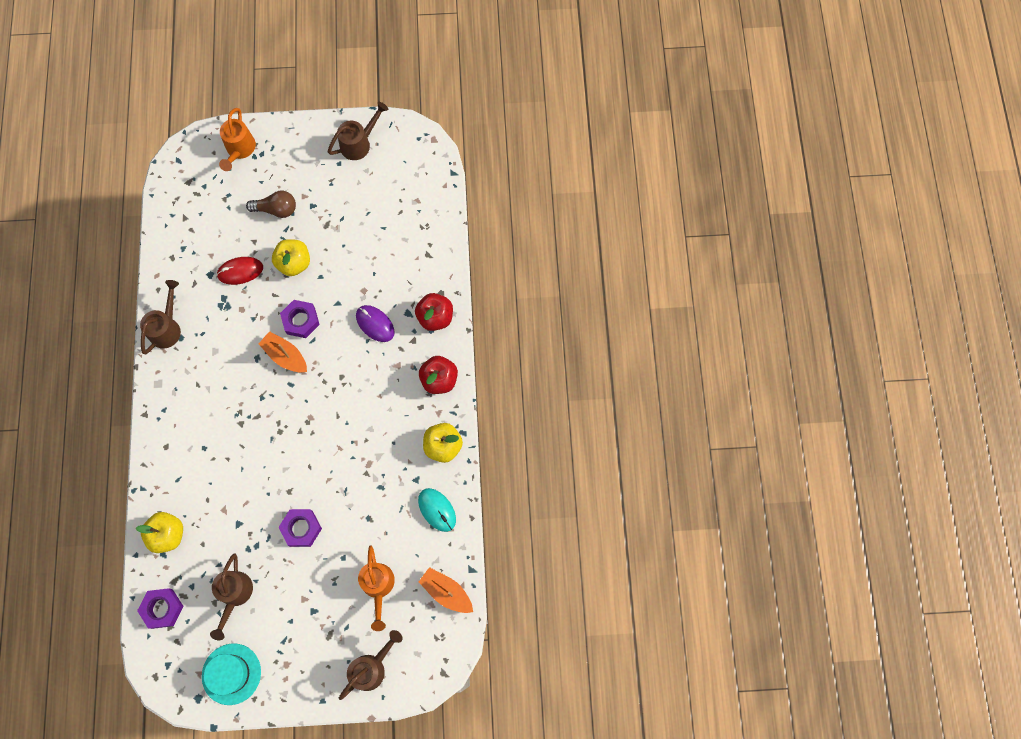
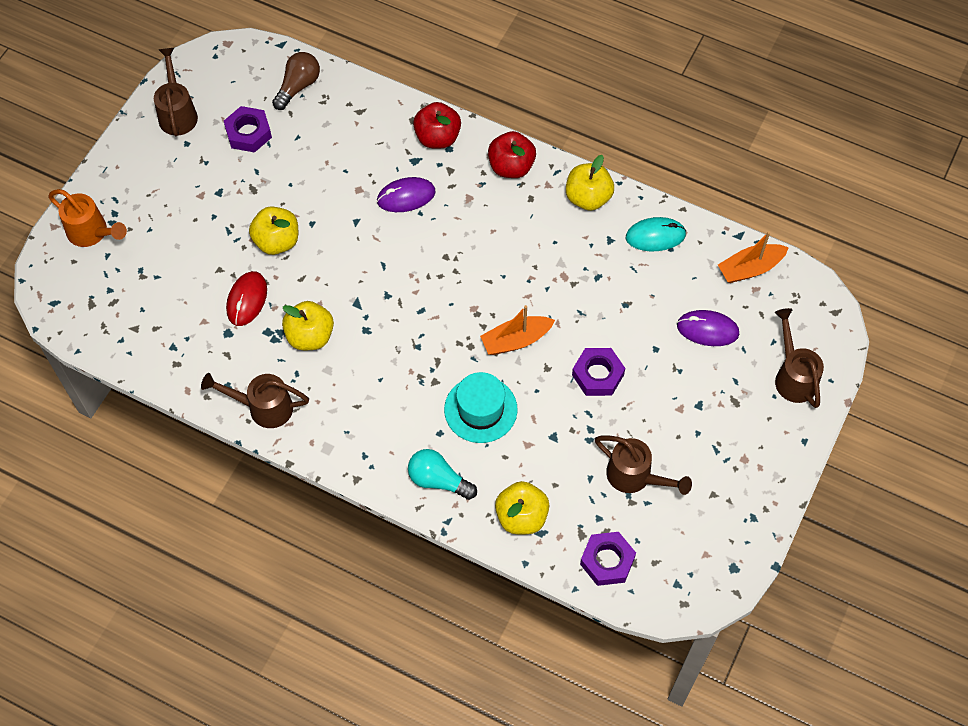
camera: 60 degrees left, 10 degrees down
brown watering can [140,280,181,354] -> brown watering can turned 45 degrees counterclockwise [201,373,309,428]
turquoise hat [202,643,261,705] -> turquoise hat moved to [444,372,518,443]
brown light bulb [246,191,296,218] -> brown light bulb moved to [272,52,320,110]
orange boat [258,331,307,373] -> orange boat moved to [480,305,555,355]
purple nut [280,300,320,338] -> purple nut moved to [224,106,272,153]
orange watering can [358,546,395,631] -> purple mouse [677,310,739,346]
none -> yellow apple [282,301,334,350]
none -> turquoise light bulb [408,449,477,500]

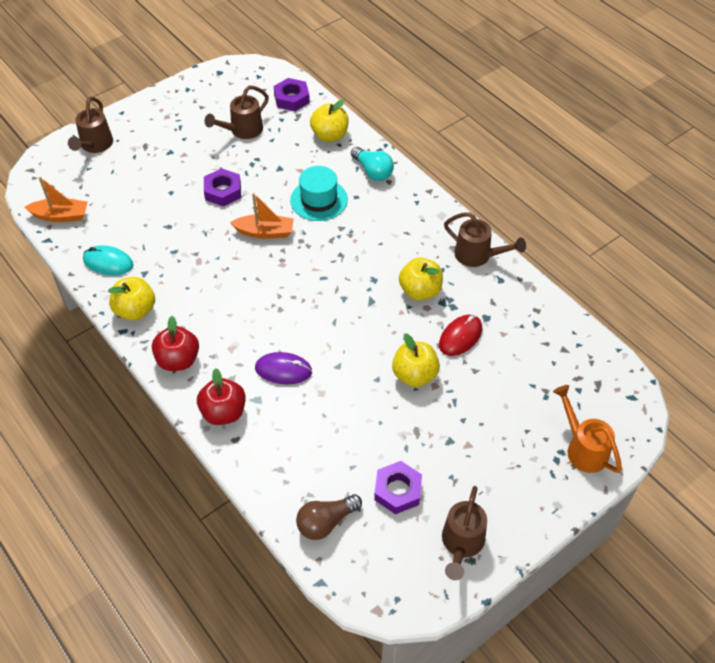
camera: 155 degrees left, 10 degrees down
brown watering can [595,436,692,495] -> brown watering can turned 105 degrees counterclockwise [205,86,269,139]
purple mouse [677,310,739,346] -> none

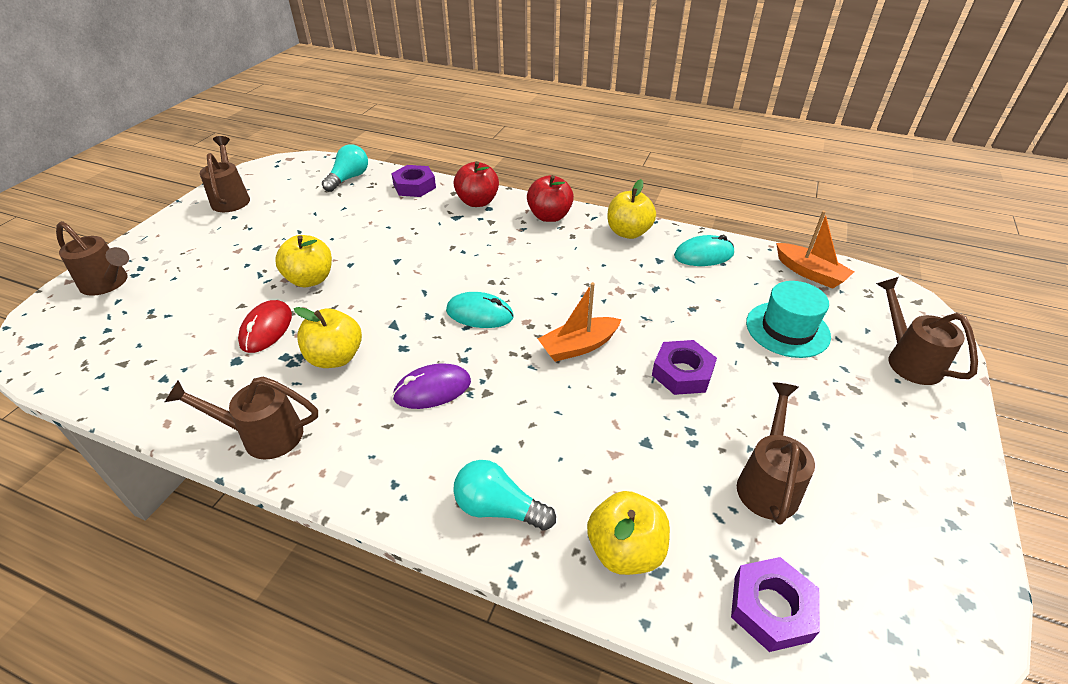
camera: 150 degrees right, 10 degrees down
orange boat [24,177,88,222] -> orange boat turned 105 degrees counterclockwise [776,211,854,289]
purple mouse [255,352,312,384] -> purple mouse moved to [392,363,471,409]
turquoise hat [290,166,348,221] -> turquoise hat moved to [746,281,831,358]
brown light bulb [296,494,362,540] -> turquoise light bulb [322,144,368,192]
purple nut [374,461,422,514] -> purple nut moved to [391,165,436,197]
orange watering can [553,385,622,473] -> brown watering can [56,221,129,296]
none -> turquoise mouse [446,292,514,328]

